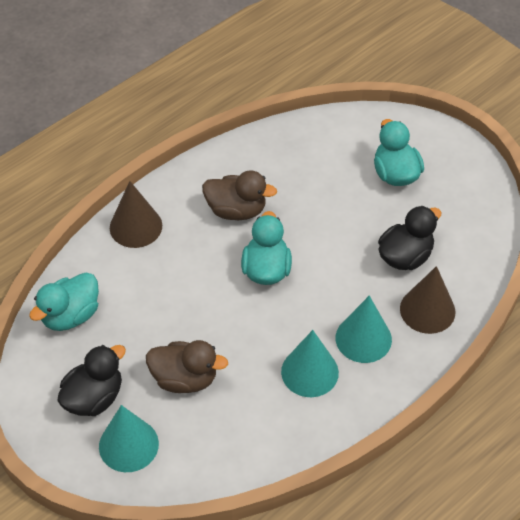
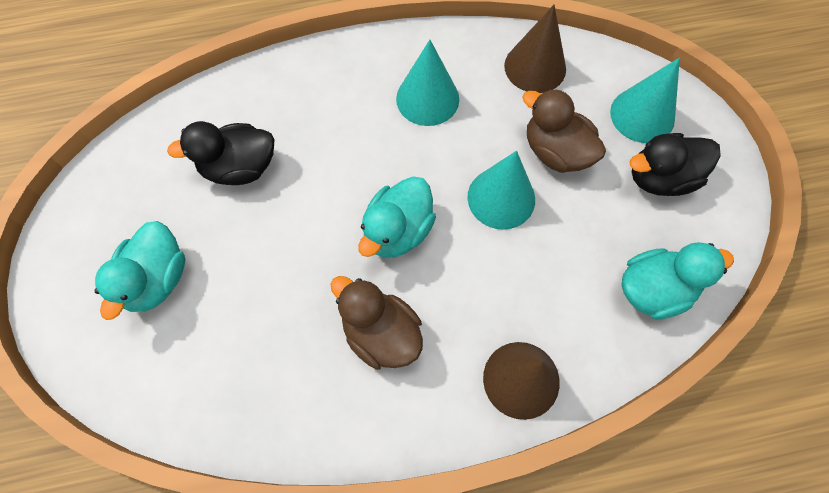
camera: 150 degrees left, 15 degrees up
turquoise cone [335,296,392,363] -> turquoise cone moved to [467,151,535,230]
brown cone [400,266,455,334] -> brown cone moved to [504,5,566,93]

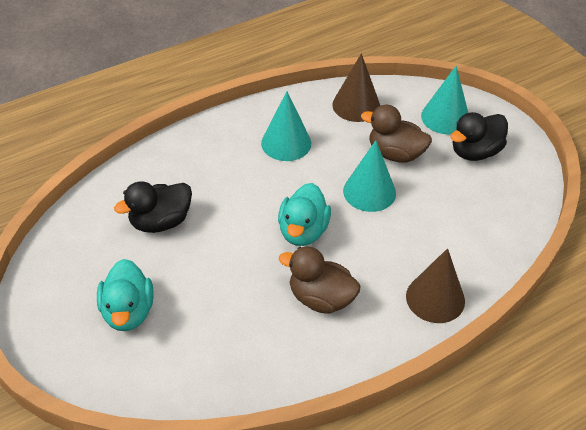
camera: 20 degrees left, 20 degrees down
turquoise duck [622,242,734,320] -> none

